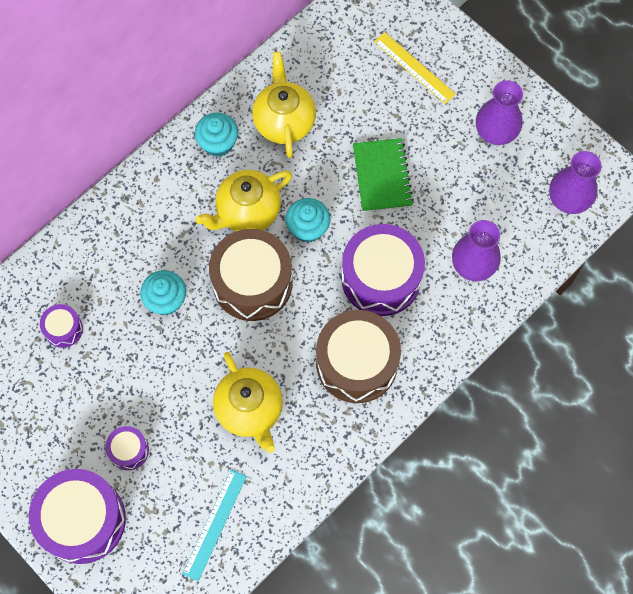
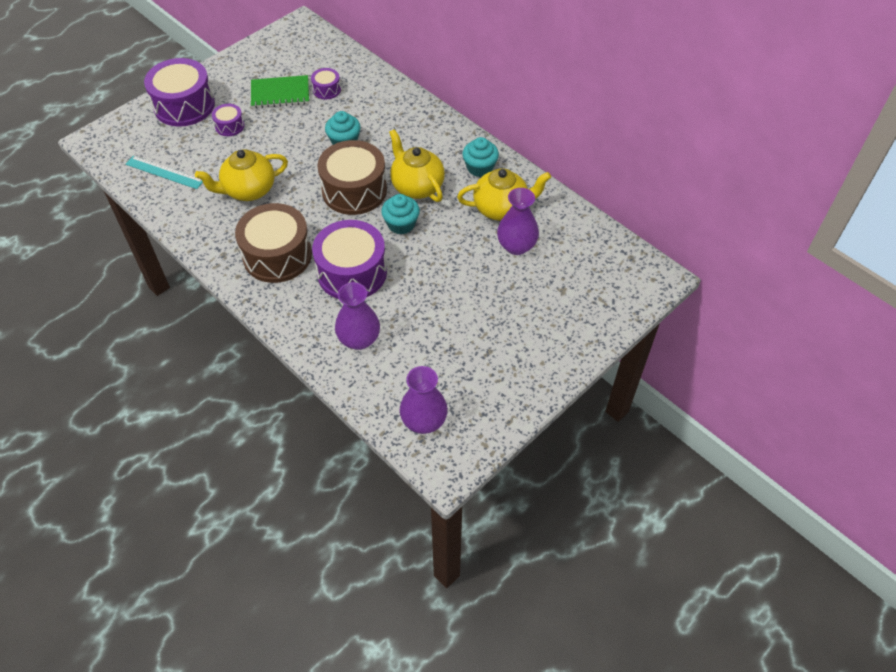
camera: 90 degrees right, 15 degrees down
green notebook [353,138,414,212] -> green notebook moved to [251,75,309,108]
yellow ruler [374,32,456,104] -> none
purple vase [476,80,523,145] -> purple vase moved to [497,188,539,255]

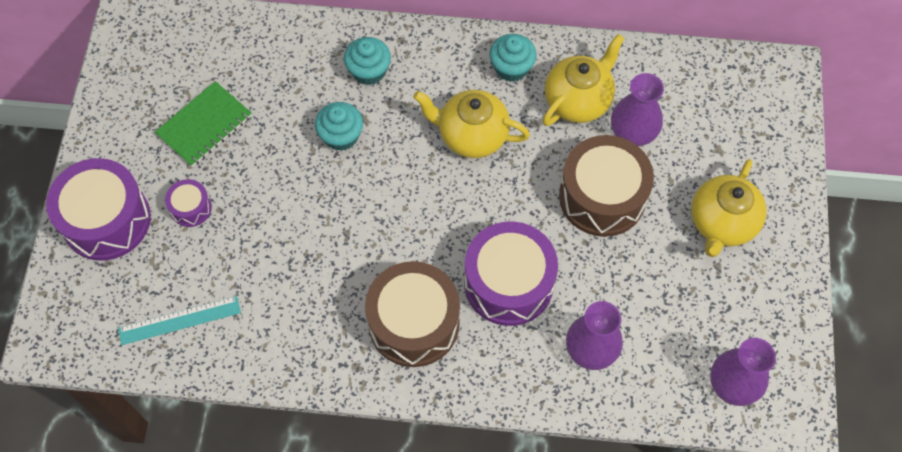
camera: 40 degrees left, 10 degrees up
yellow teapot [195,149,288,201] -> yellow teapot moved to [691,159,767,257]
purple drum [311,68,341,99] -> none
brown drum [317,140,387,215] -> brown drum moved to [559,135,654,237]
turquoise cupcake [381,194,420,234] -> turquoise cupcake moved to [344,37,391,85]

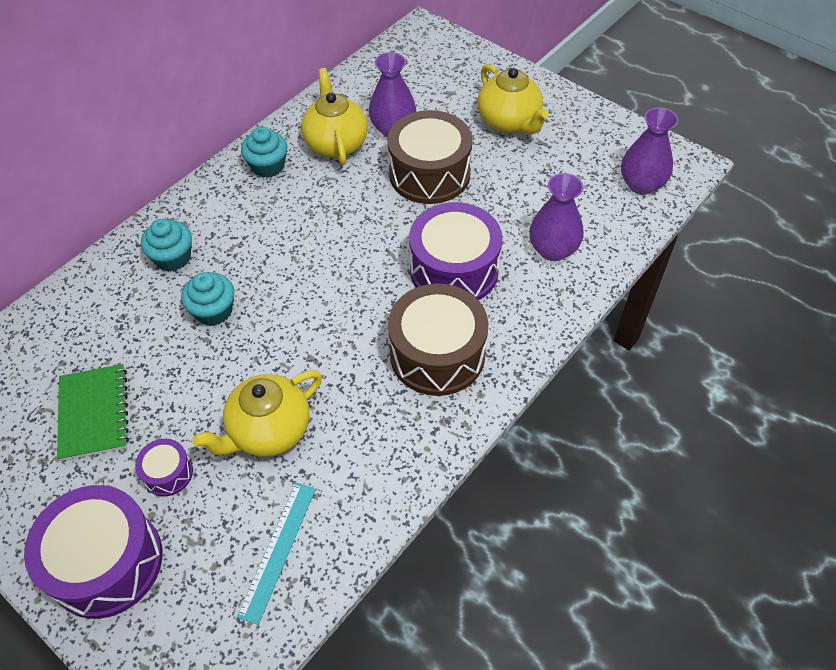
camera: 55 degrees left, 10 degrees down
yellow teapot [413,90,530,158] -> yellow teapot moved to [192,370,322,457]

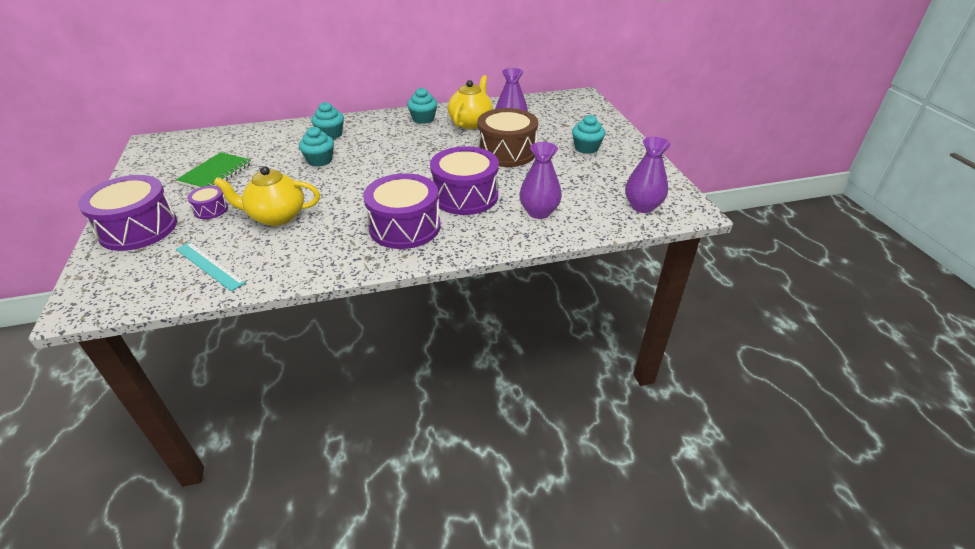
camera: 35 degrees right, 15 degrees down
turquoise ruler [237,482,316,625] -> turquoise ruler turned 75 degrees clockwise [176,242,246,291]
brown drum [388,284,488,396] -> purple drum [363,173,440,249]
yellow teapot [478,64,549,134] -> turquoise cupcake [572,115,605,154]

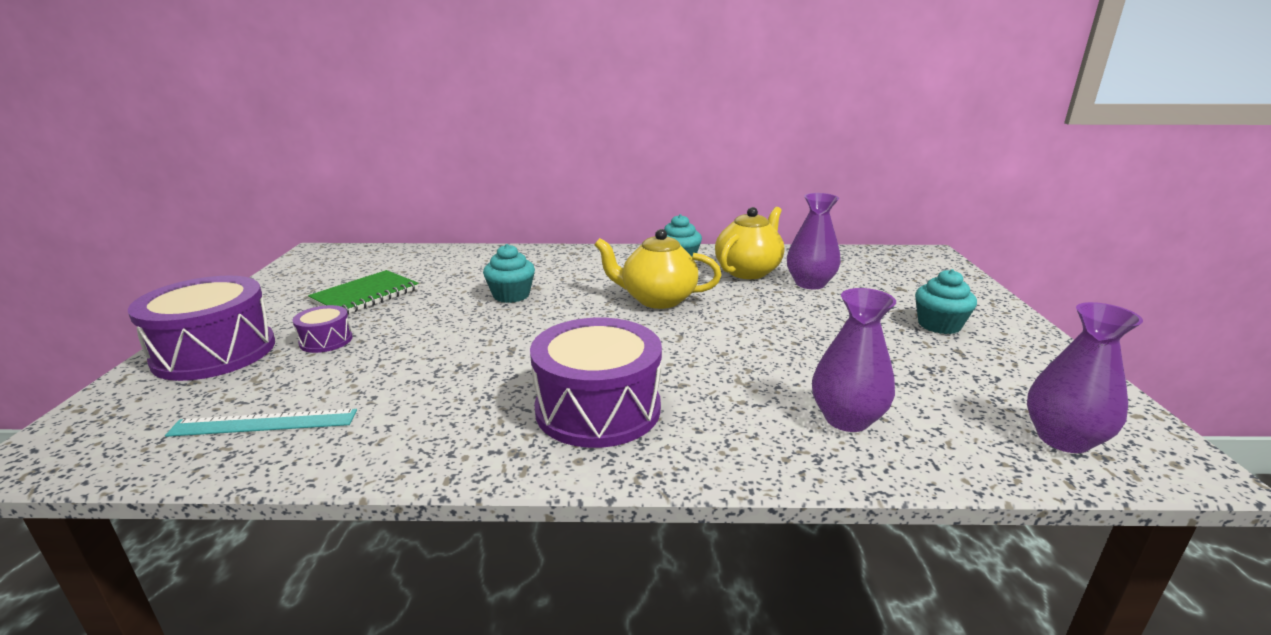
camera: 15 degrees right, 15 degrees down
turquoise ruler [176,242,246,291] -> turquoise ruler turned 60 degrees counterclockwise [165,409,357,437]
yellow teapot [214,166,320,226] -> yellow teapot moved to [594,229,722,309]
turquoise cupcake [311,102,344,139] -> none
purple drum [430,146,499,215] -> none
brown drum [478,108,538,167] -> none

